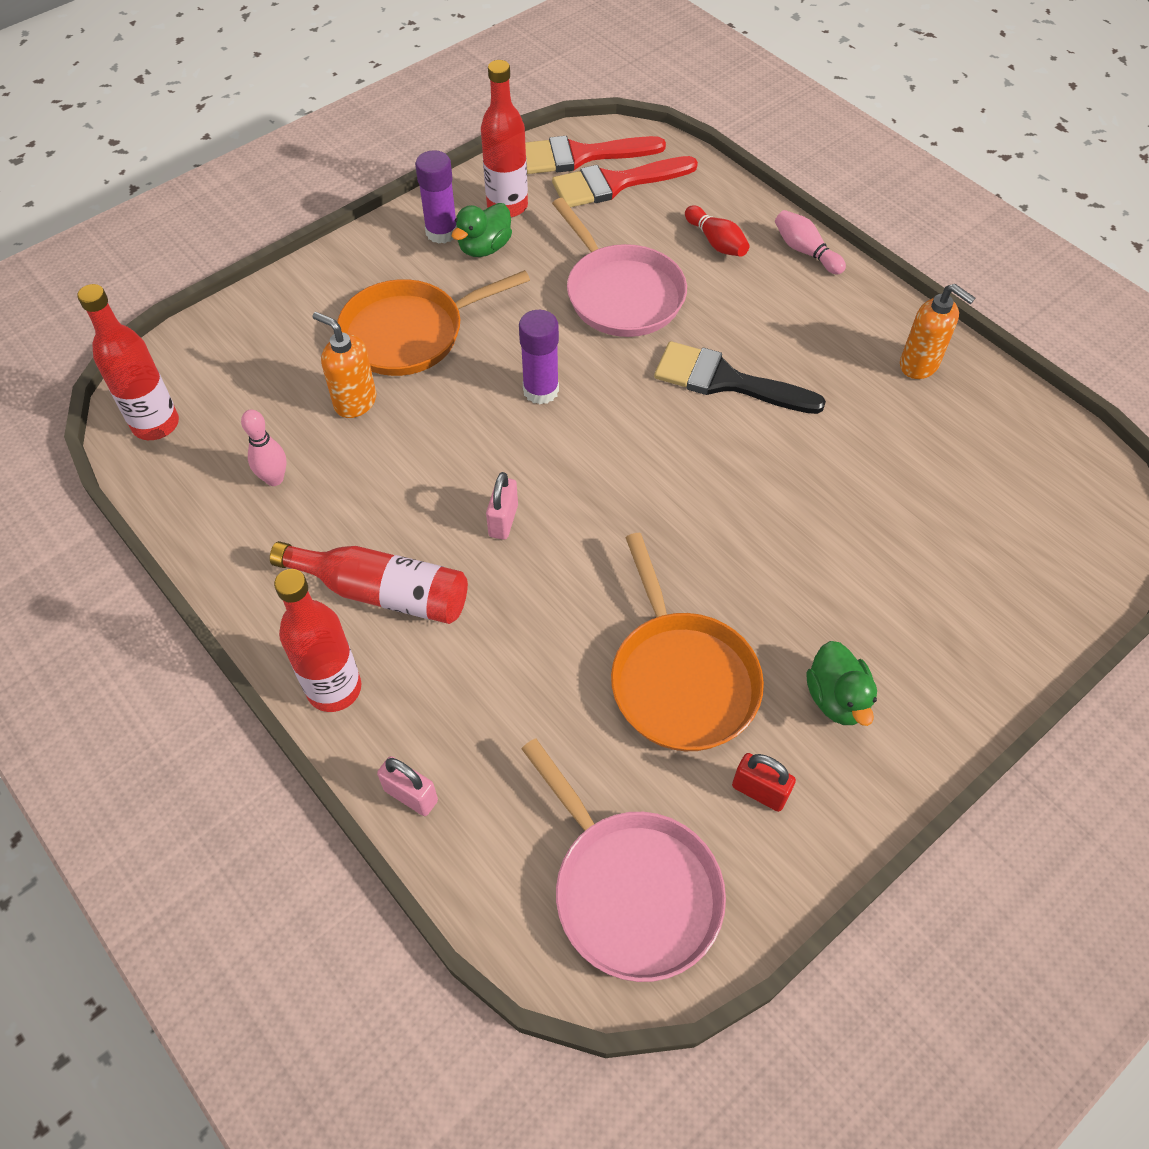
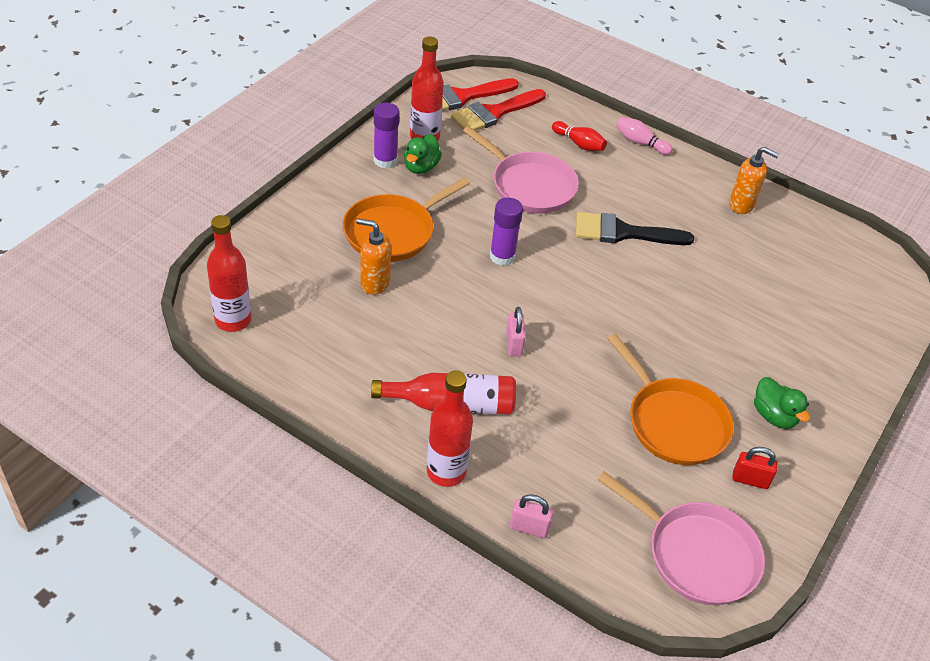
camera: 20 degrees left, 10 degrees down
pink bowling pin [241,409,287,486] -> none

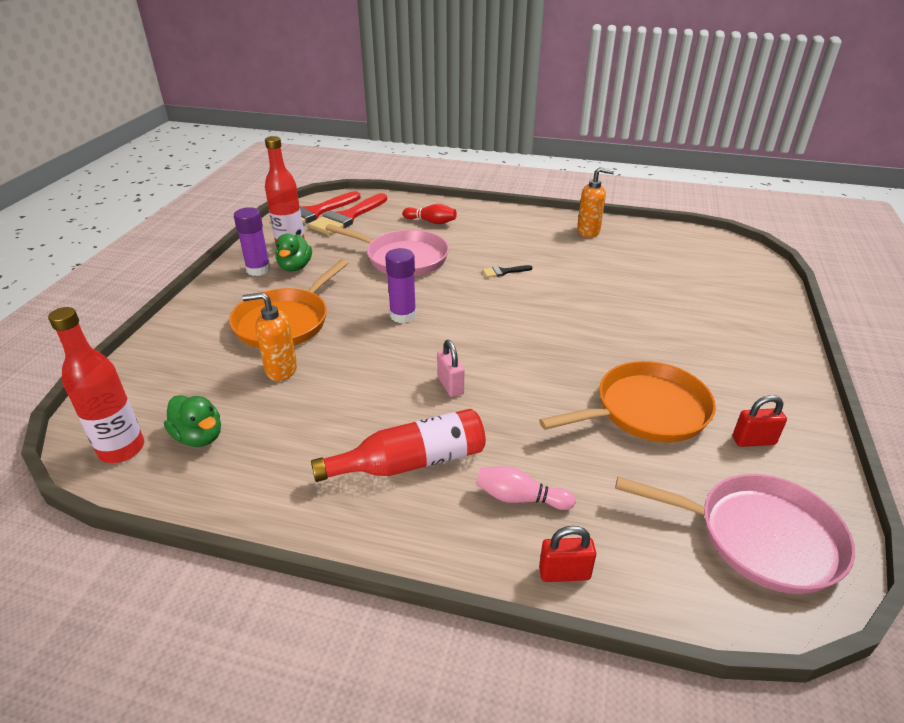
camera: 15 degrees left, 10 degrees down
red bottle [427,371,473,487] -> none
pink padlock [510,494,554,538] -> red padlock [539,526,596,582]
black brush [576,212,694,245] -> black brush [482,265,533,278], size x0.45
orange pan [607,334,734,465] -> orange pan turned 60 degrees counterclockwise [539,361,716,443]
pink bowling pin [616,117,672,155] -> pink bowling pin moved to [476,466,575,510]
green duck [754,377,810,429] -> green duck moved to [164,395,221,447]

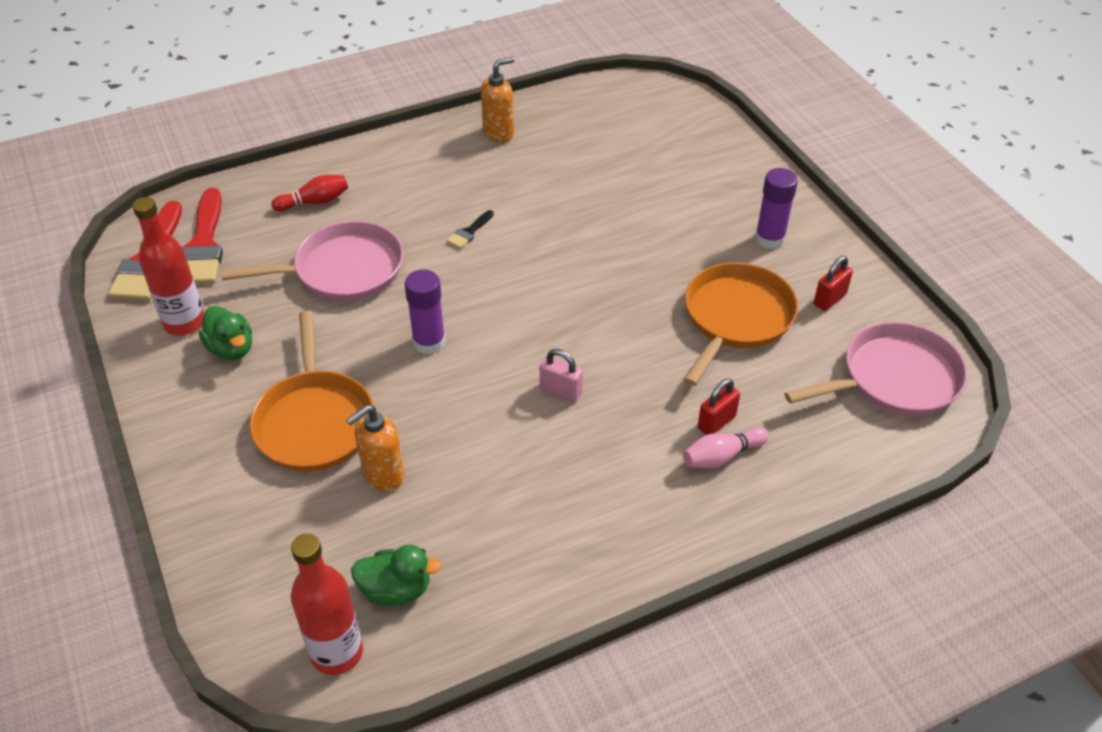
camera: 40 degrees left, 10 degrees up
purple glue stick [234,207,271,276] -> purple glue stick moved to [755,168,798,249]
red bottle [311,409,486,482] -> none
red padlock [539,526,596,582] -> red padlock moved to [698,379,740,435]

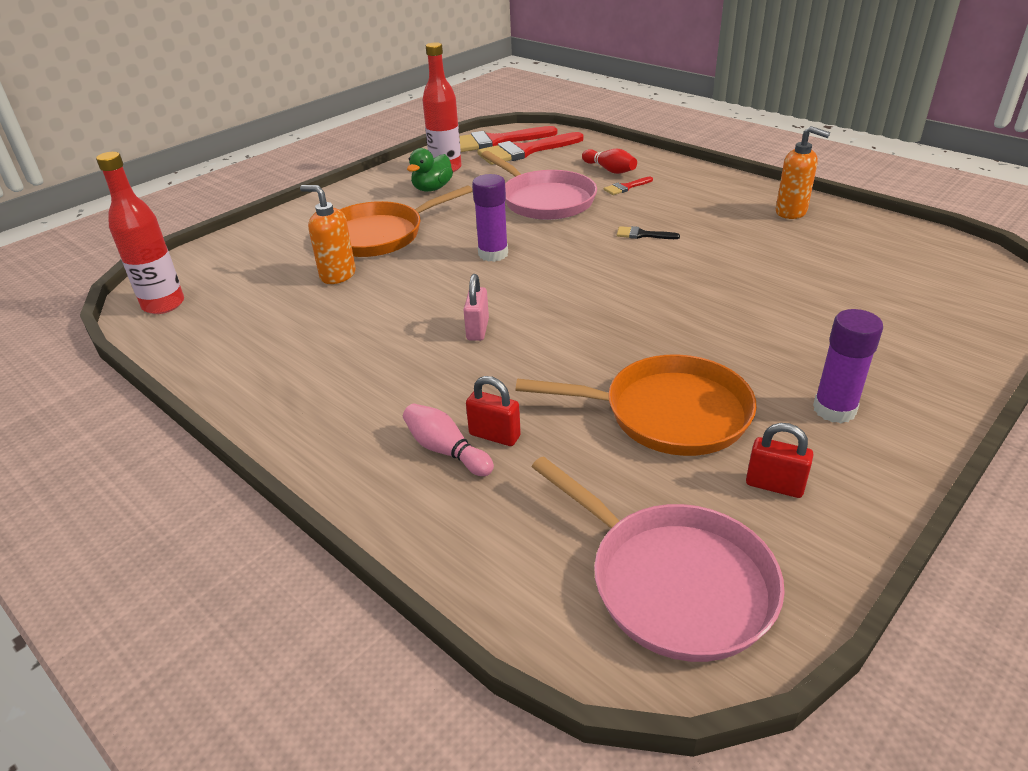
camera: 70 degrees right, 10 degrees down
green duck [351,545,442,606] -> none
none -> red brush [604,176,653,195]

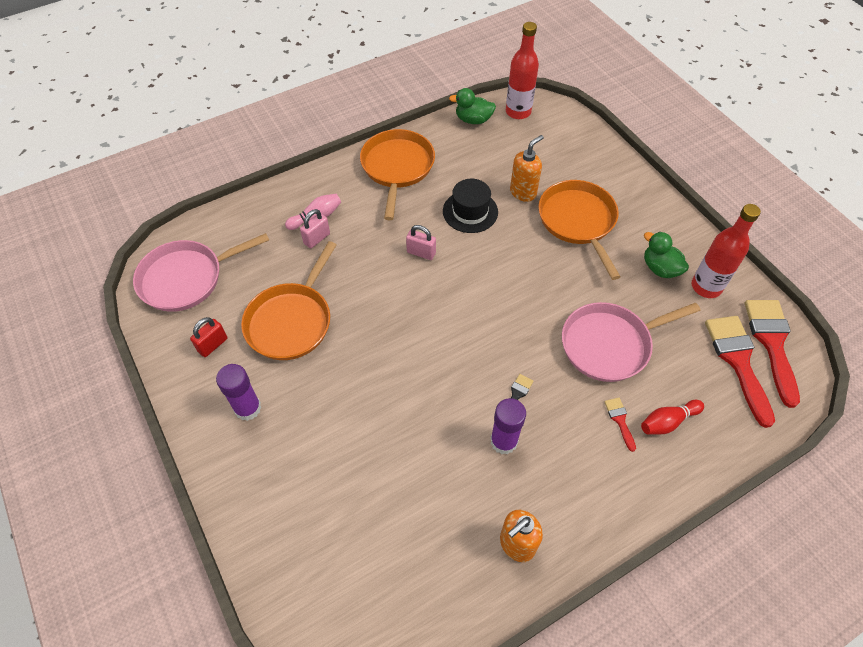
camera: 105 degrees right, 20 degrees up
red padlock [466,376,521,446] -> pink padlock [300,209,330,248]
purple glue stick [472,174,508,262] -> purple glue stick moved to [490,398,526,454]
none -> orange pan [360,129,435,220]
none -> black hat [443,179,498,233]
none -> green duck [449,88,496,124]

